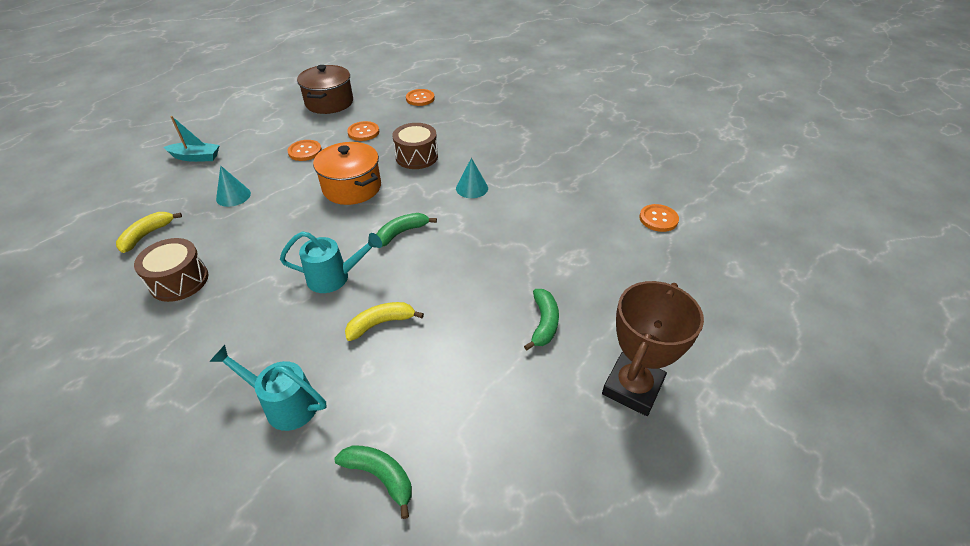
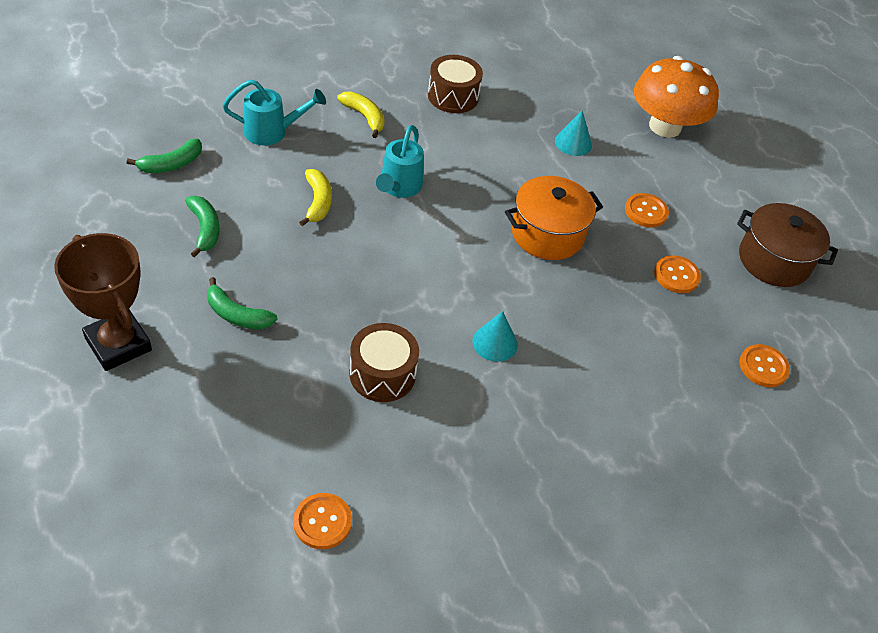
camera: 105 degrees right, 5 degrees up
yellow banana [116,212,182,253] -> yellow banana moved to [337,91,385,138]
turquoise boat [164,116,220,162] -> orange mushroom [634,56,719,138]
turquoise watering can [209,345,326,431] -> turquoise watering can turned 45 degrees clockwise [223,79,326,145]
green banana [376,213,437,247] -> green banana moved to [185,196,220,257]
brown drum [392,123,438,169] -> brown drum moved to [349,323,419,402]

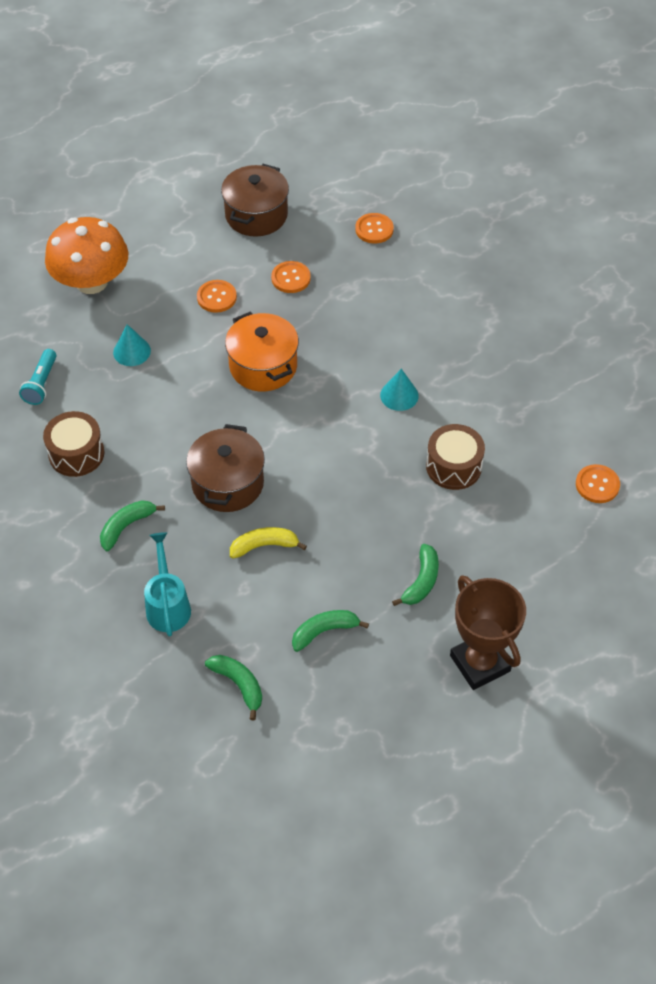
camera: 90 degrees left, 5 degrees up
brown trophy [54,233,152,371] -> brown trophy turned 75 degrees counterclockwise [450,575,526,690]
yellow banana [337,91,385,138] -> green banana [100,500,165,551]
turquoise watering can [376,125,424,198] -> brown pot [186,424,265,512]
none -> turquoise flashlight [19,349,57,405]

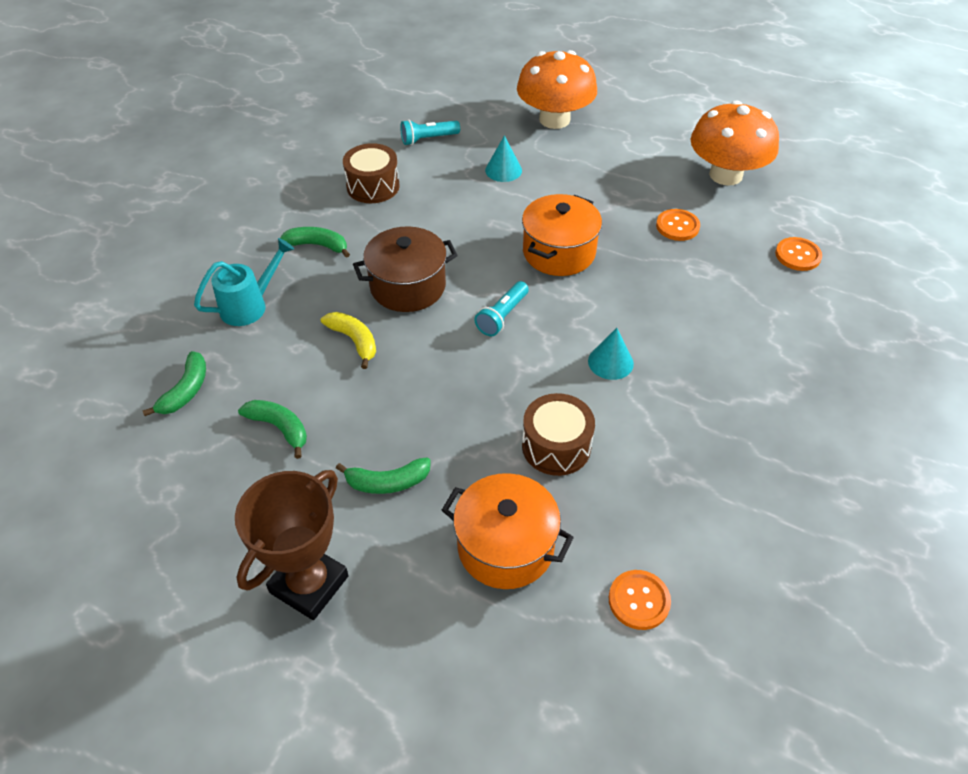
camera: 60 degrees right, 5 degrees down
orange button [197,280,237,313] -> none
brown pot [221,164,289,237] -> orange mushroom [690,100,779,186]
none -> orange pot [442,473,574,589]
none -> turquoise flashlight [474,281,529,336]

